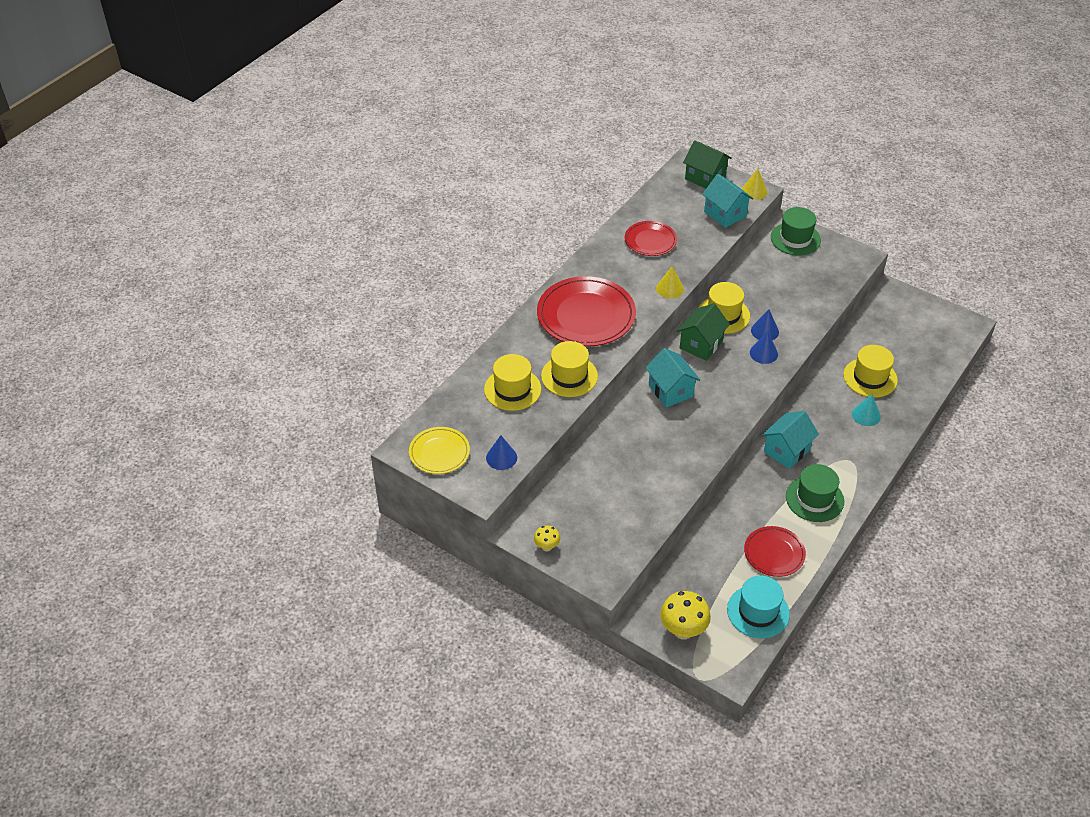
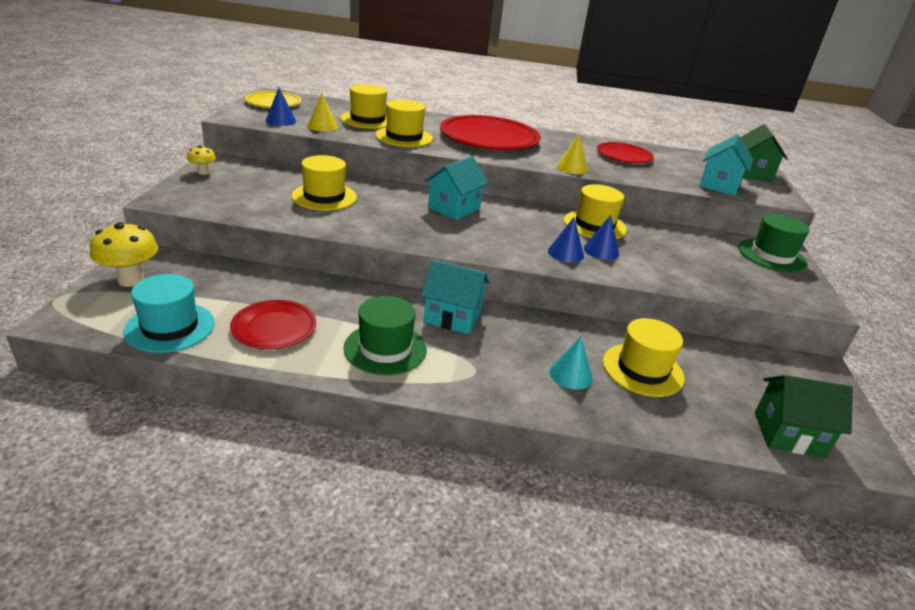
camera: 60 degrees right, 15 degrees down
green house [677,303,730,361] -> green house moved to [755,375,853,458]
yellow cone [742,169,767,200] -> yellow cone moved to [307,93,338,132]
none -> yellow hat [291,155,357,211]

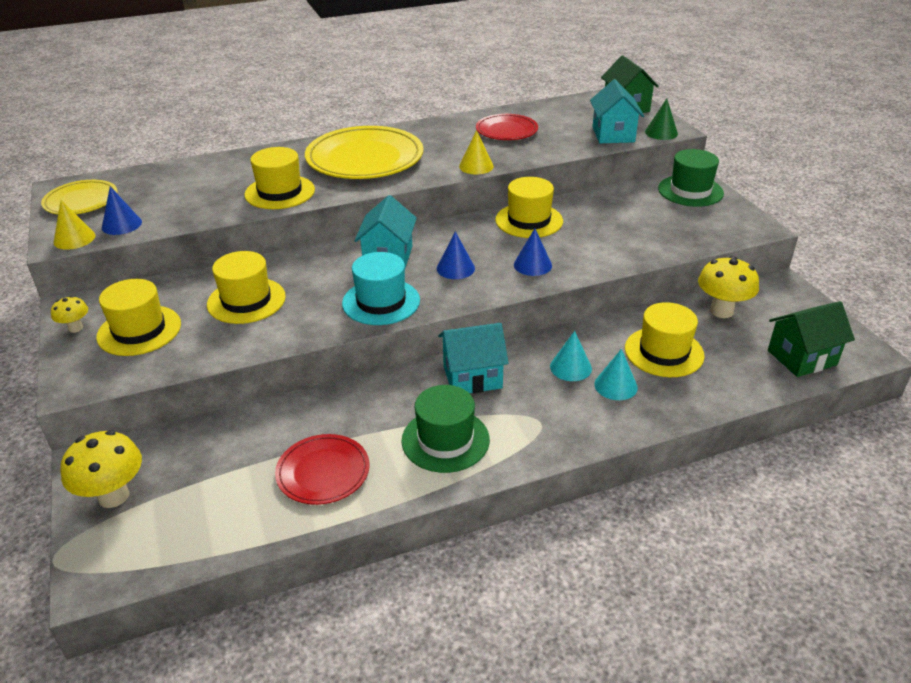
camera: 25 degrees left, 5 degrees up
turquoise hat [123,274,215,353] -> turquoise hat moved to [342,252,420,325]
yellow cone [307,93,338,132] -> yellow cone moved to [54,200,95,250]
yellow hat [340,84,387,129] -> yellow hat moved to [96,279,181,356]
red plate [440,115,541,150] -> yellow plate [305,126,423,179]
blue cone [584,215,619,260] -> blue cone moved to [437,231,475,279]
none -> turquoise cone [550,331,592,381]
none -> green cone [645,98,678,140]
none -> yellow mushroom [698,256,759,318]

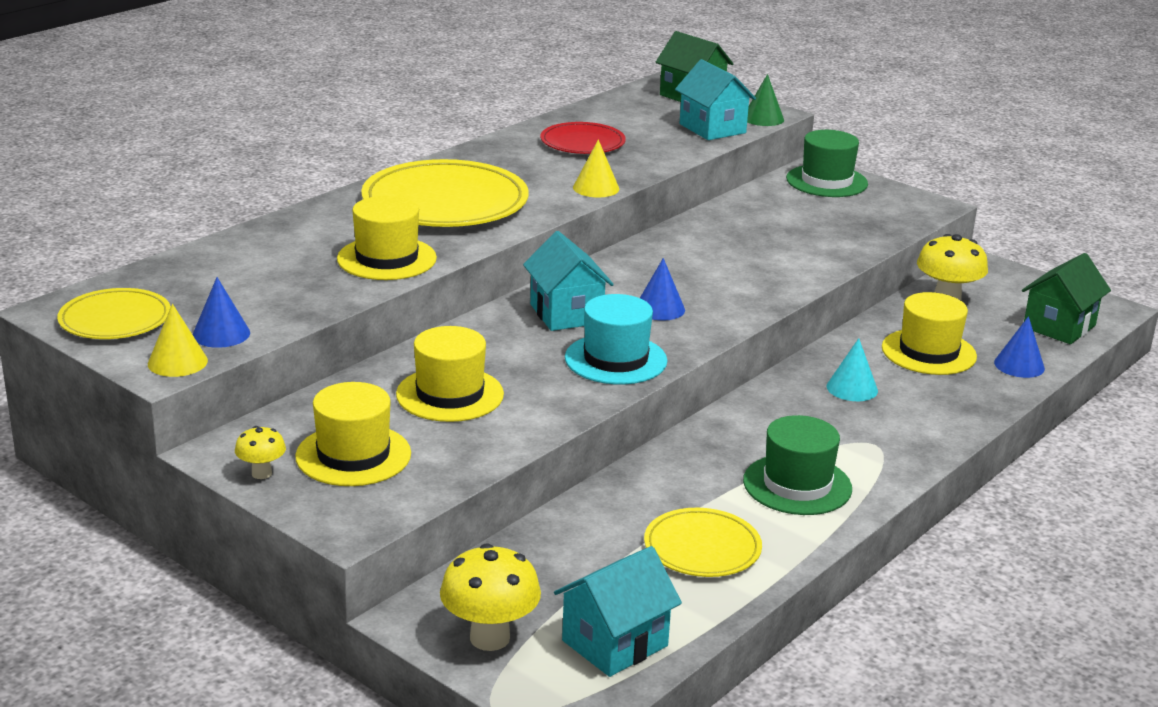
camera: 30 degrees left, 10 degrees down
red plate [275,434,369,505] -> yellow plate [644,508,762,577]
turquoise house [438,323,509,394] -> turquoise house moved to [554,546,682,677]
yellow hat [495,177,563,238] -> none
blue cone [514,229,552,276] -> blue cone moved to [994,316,1045,378]
turquoise cone [594,349,638,400] -> none

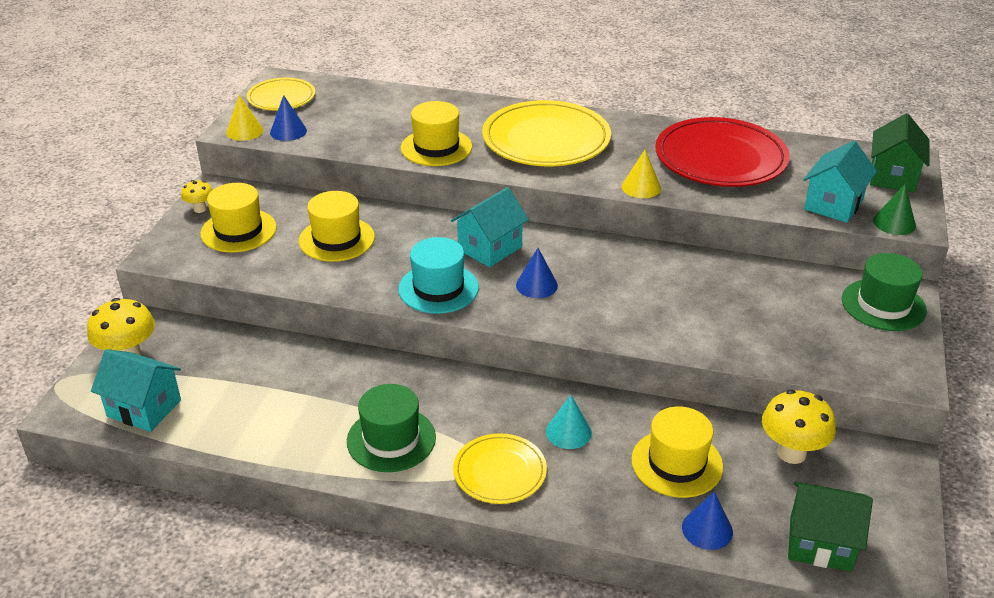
camera: 65 degrees right, 10 degrees up
red plate [540,122,626,154] -> red plate [655,117,790,187], size x1.78
yellow plate [644,508,762,577] -> yellow plate moved to [453,433,547,504]

